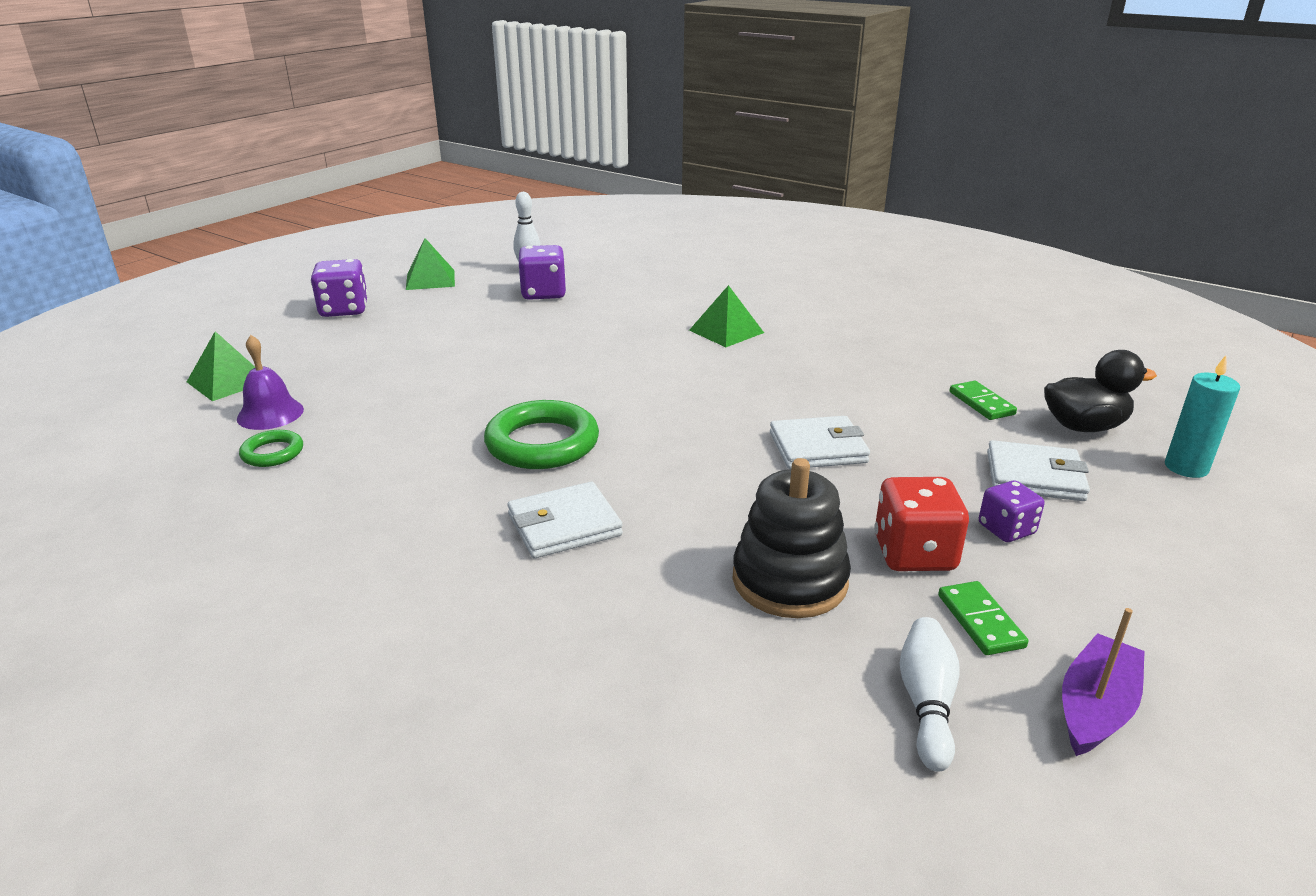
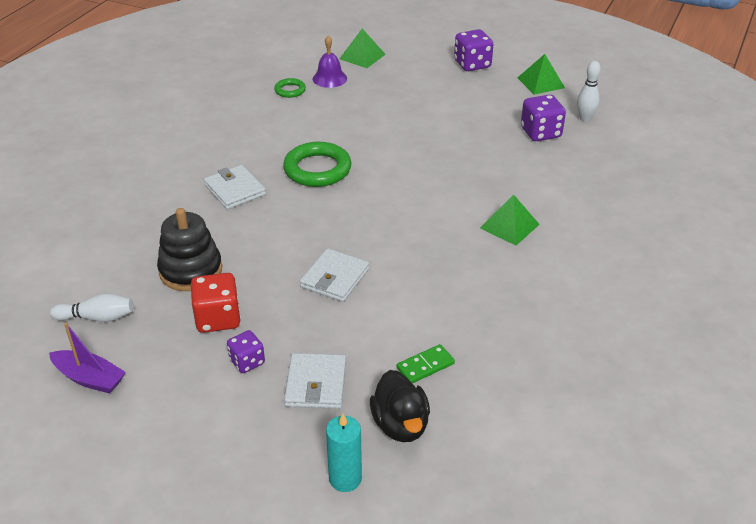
camera: 80 degrees right, 10 degrees up
white wallet [770,416,870,469] -> white wallet turned 45 degrees clockwise [300,248,369,302]
green domino [938,581,1028,655] -> none

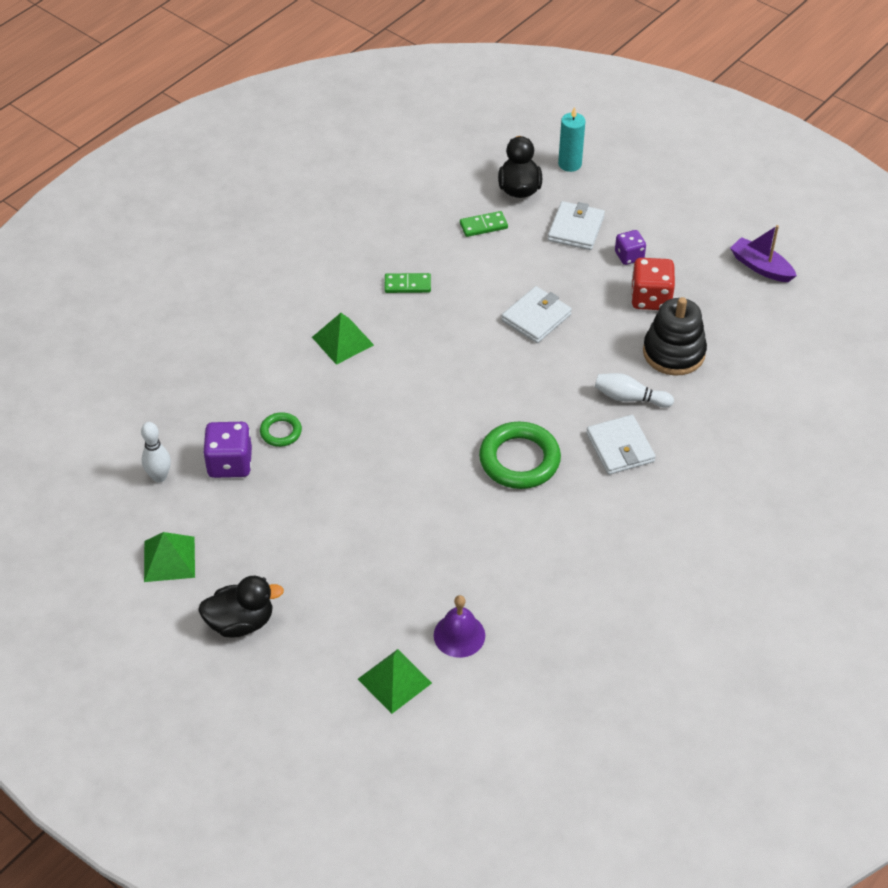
camera: 165 degrees left, 10 degrees up
white bowling pin [50,293,134,322] -> white bowling pin moved to [595,373,674,408]
green ring [274,78,306,98] -> green ring moved to [260,412,302,447]
purple dice [454,29,494,71] -> black duck [198,576,284,638]
none -> green domino [385,273,431,293]

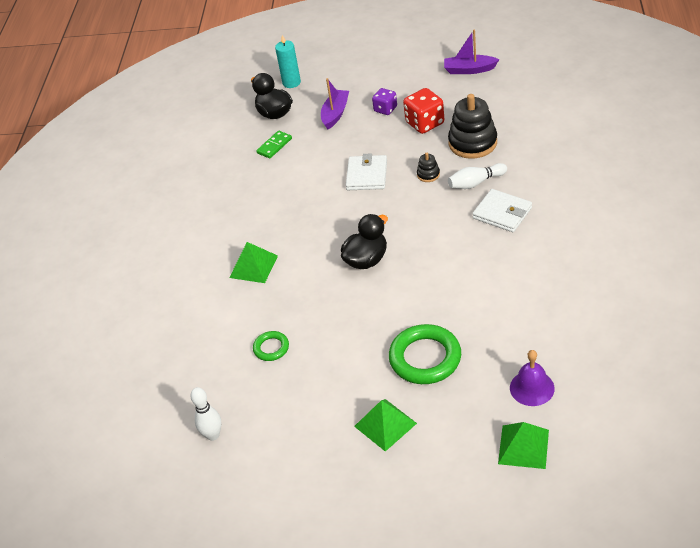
camera: 30 degrees left, 5 degrees down
green pyramid [144,532,195,582] -> green pyramid moved to [354,399,417,452]
black duck [198,576,284,638] -> black duck moved to [341,214,388,269]
purple dice [203,422,252,478] -> none
green domino [385,273,431,293] -> none
green ring [479,422,561,489] -> green ring moved to [389,324,461,384]
white wallet [548,201,605,250] -> purple boat [321,78,349,129]
none -> black stacking toy [417,153,440,182]

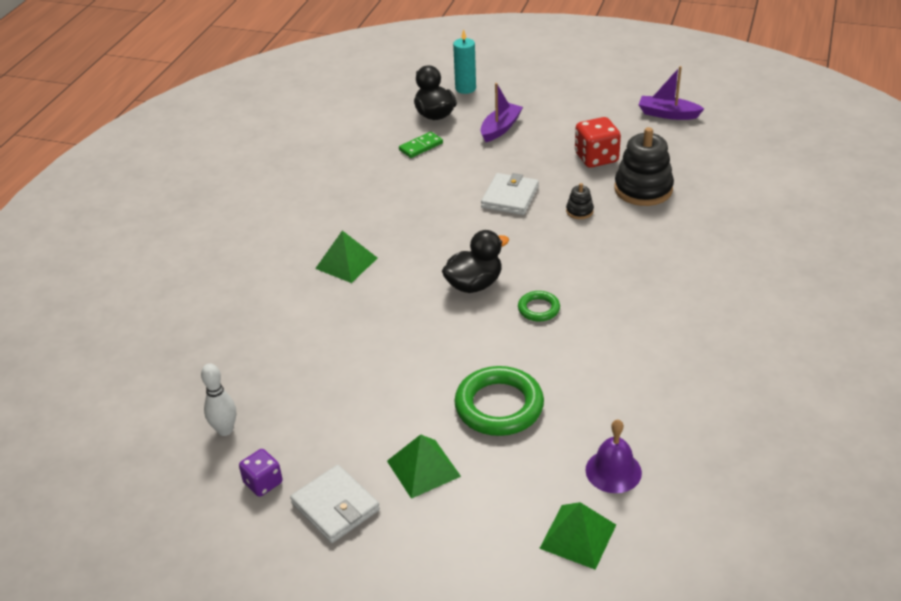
camera: 10 degrees right, 5 degrees down
green ring [253,331,289,361] -> green ring moved to [518,291,560,322]
purple dice [372,88,397,115] -> purple dice moved to [239,449,282,497]
white bowling pin [448,163,507,189] -> none
white wallet [472,189,532,232] -> white wallet moved to [290,465,380,543]

